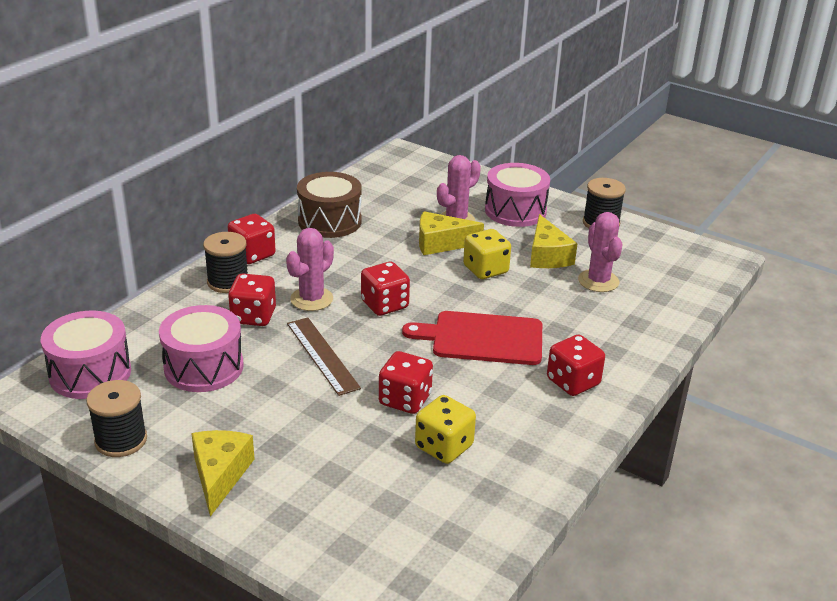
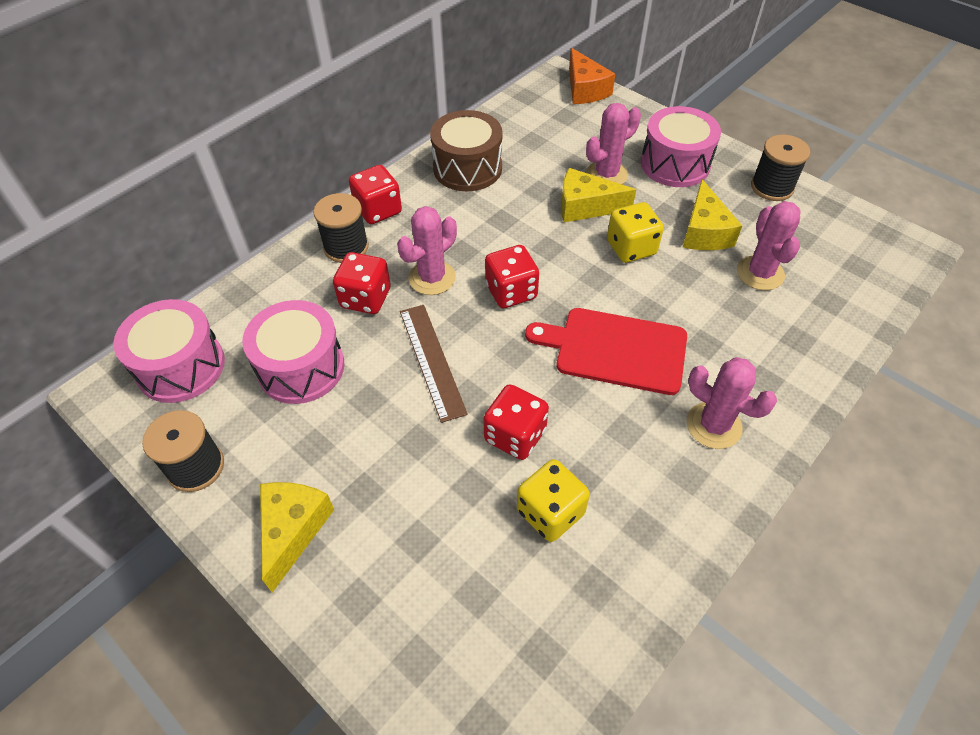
camera: 10 degrees right, 20 degrees up
red dice [547,335,605,396] -> pink cactus [686,357,777,449]
none -> orange cheese [569,48,615,104]

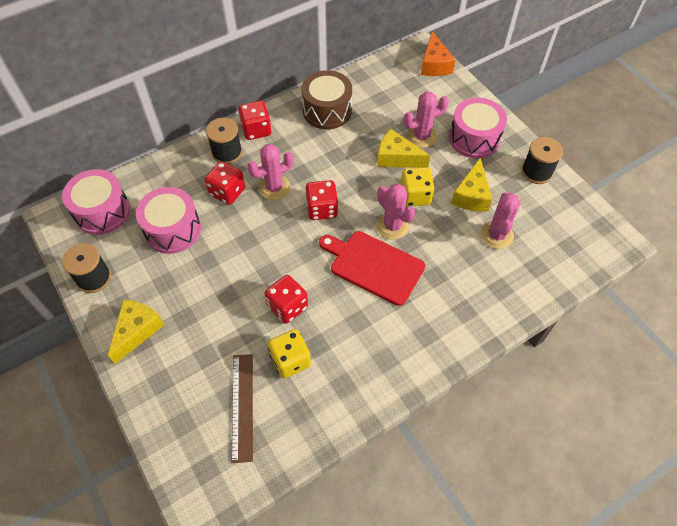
camera: 15 degrees right, 5 degrees up
brown ruler [400,305,468,423] -> brown ruler moved to [232,354,253,463]
pink cactus [686,357,777,449] -> pink cactus moved to [376,184,415,240]

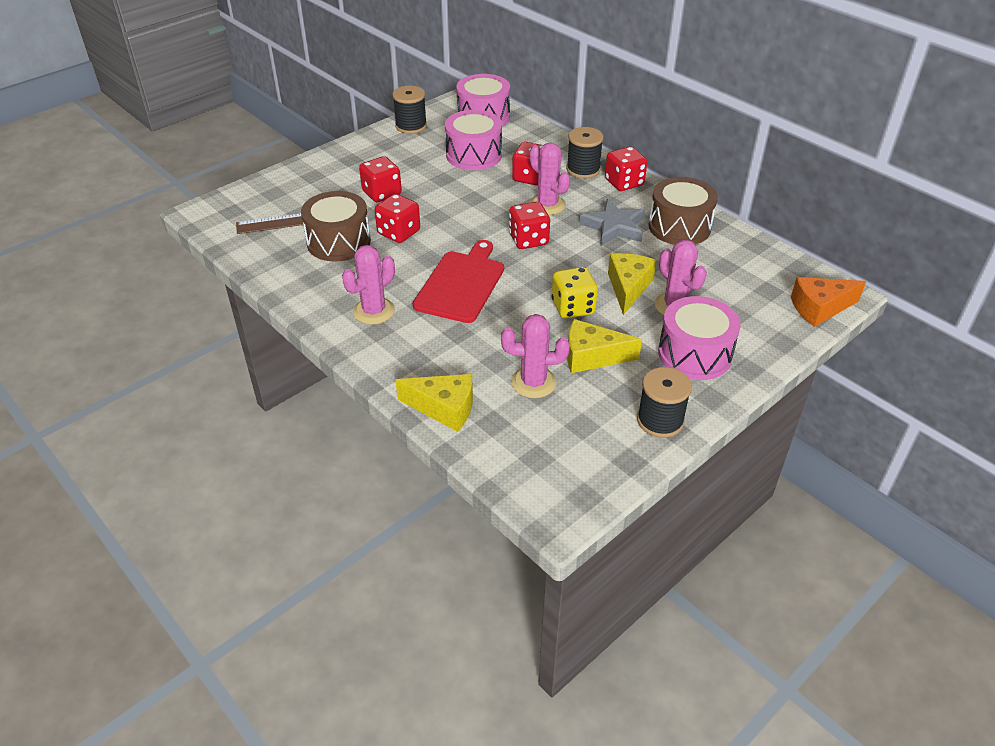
camera: 80 degrees right, 15 degrees down
yellow cheese [108,299,164,364] -> yellow cheese moved to [396,374,473,432]
yellow dice [268,329,311,378] -> brown drum [301,191,371,261]
pink cactus [376,184,415,240] -> pink cactus moved to [342,245,395,325]
none -> red dice [359,156,402,202]
none -> grey star [580,199,645,246]

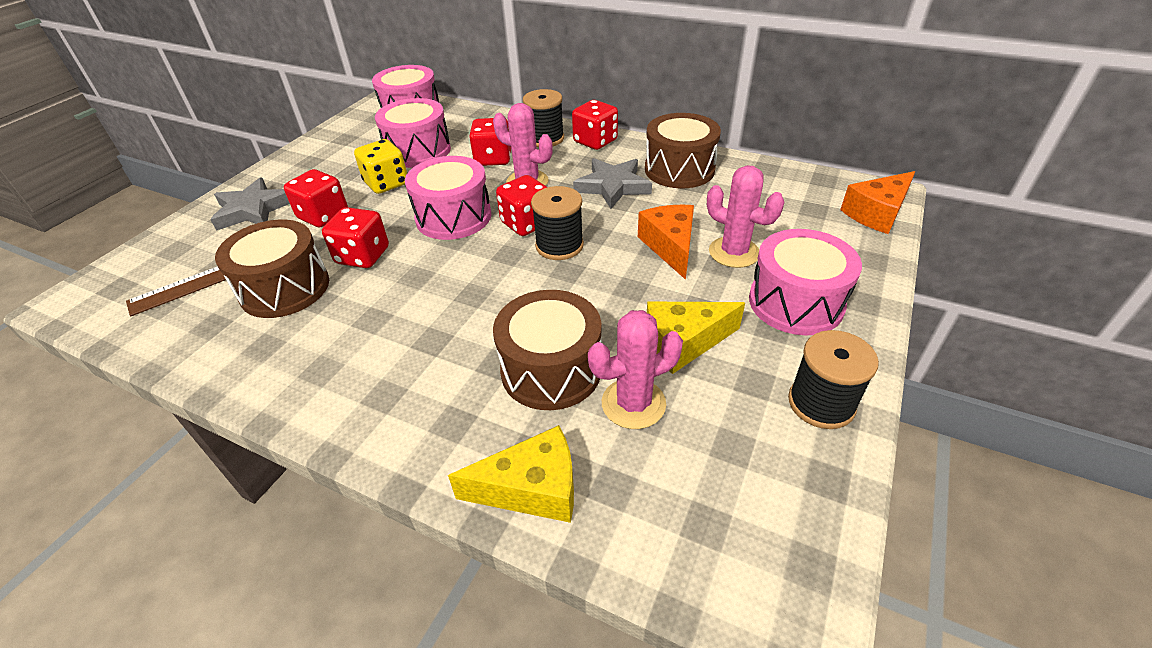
camera: 20 degrees left, 0 degrees up
pink cactus [342,245,395,325] -> none
black spool [392,86,427,134] -> black spool moved to [531,186,584,260]
red cutting board [413,240,504,323] -> none
yellow dice [552,267,598,319] -> yellow dice moved to [354,139,407,194]
yellow cheese [608,253,657,315] -> orange cheese [638,205,694,280]
none -> grey star [211,178,290,231]
none -> pink drum [405,156,492,240]
none -> brown drum [493,290,602,410]

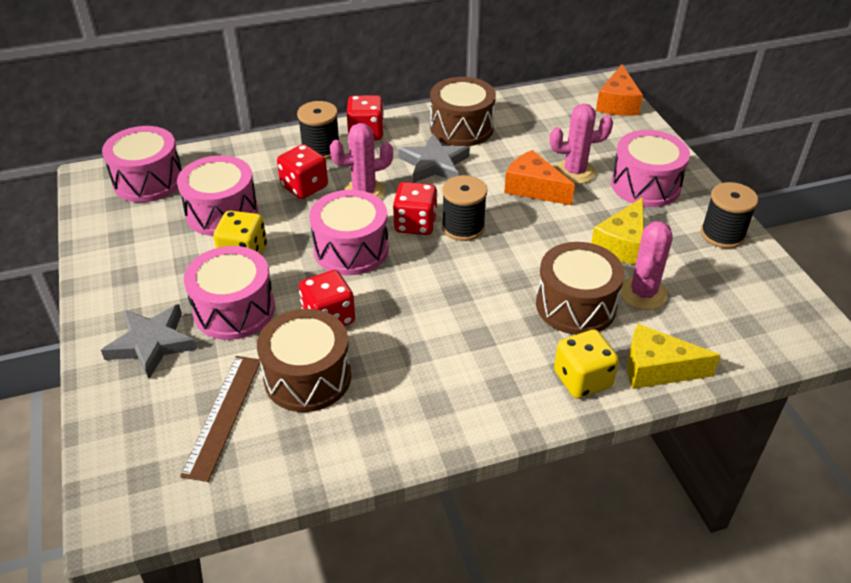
camera: 45 degrees left, 0 degrees up
red dice [284,169,348,227] -> pink drum [184,246,275,340]
yellow cheese [448,425,574,523] -> yellow cheese turned 120 degrees counterclockwise [627,324,721,389]
none -> yellow dice [554,329,619,399]

